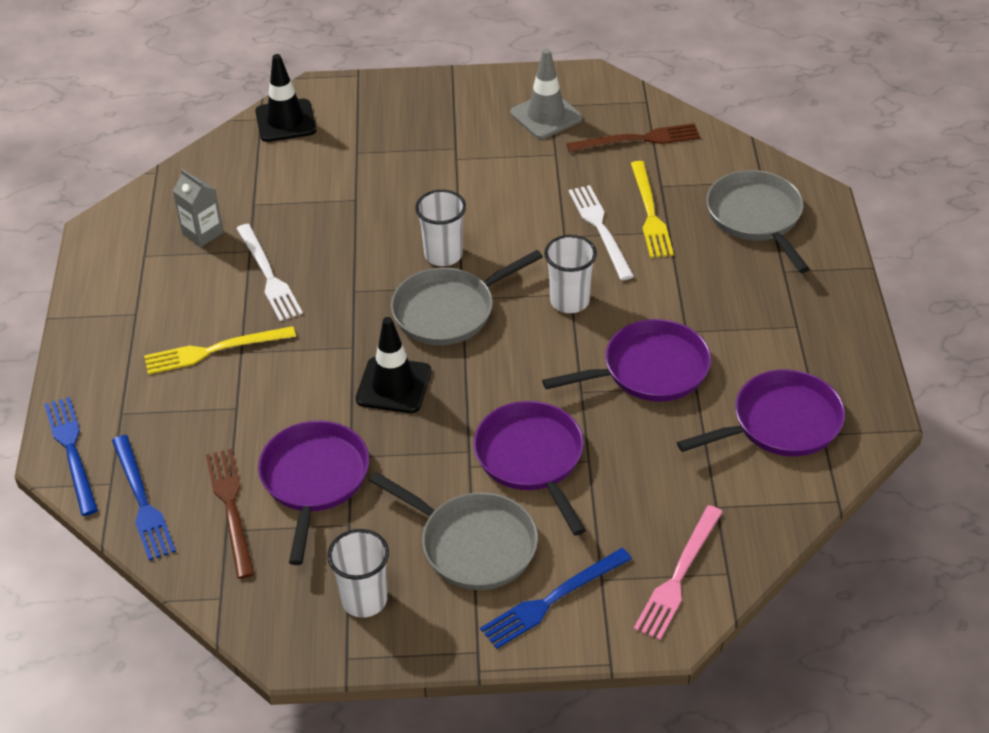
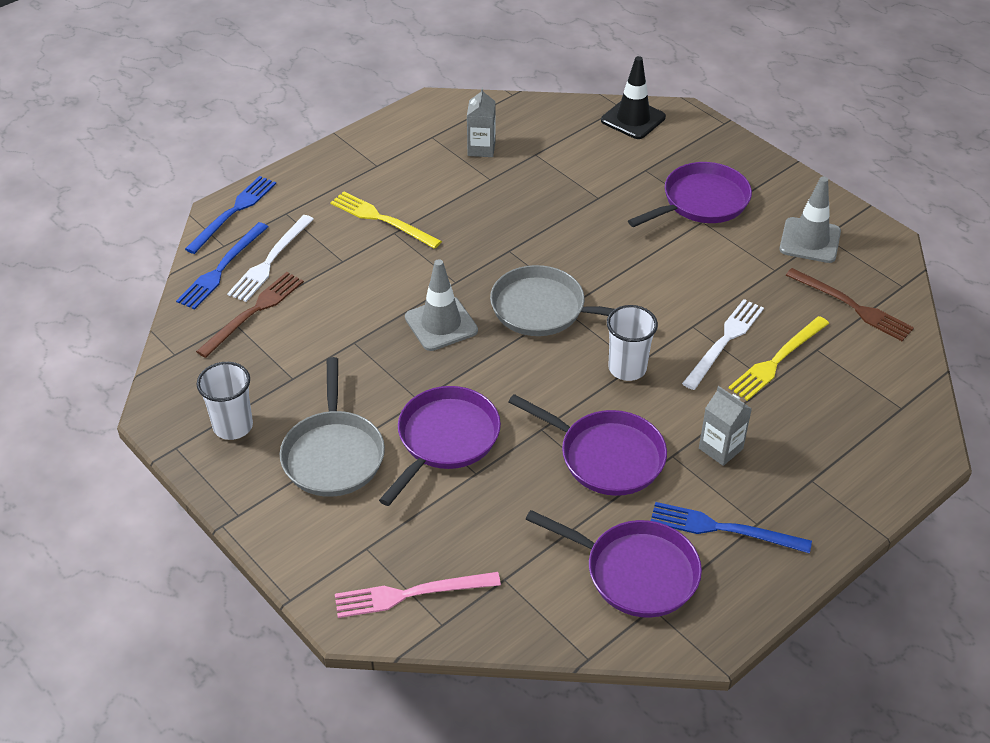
camera: 50 degrees right, 0 degrees up
white fork [236,224,303,321] -> white fork moved to [227,215,314,302]
purple pan [258,420,369,565] -> purple pan moved to [628,162,752,227]
black traffic cone [356,317,431,413] -> grey traffic cone [405,259,478,351]
white cup [415,190,466,266] -> none
blue fork [480,548,632,649] -> blue fork moved to [651,502,812,553]
grey pan [706,170,810,273] -> none
none -> grey carton [699,386,752,466]

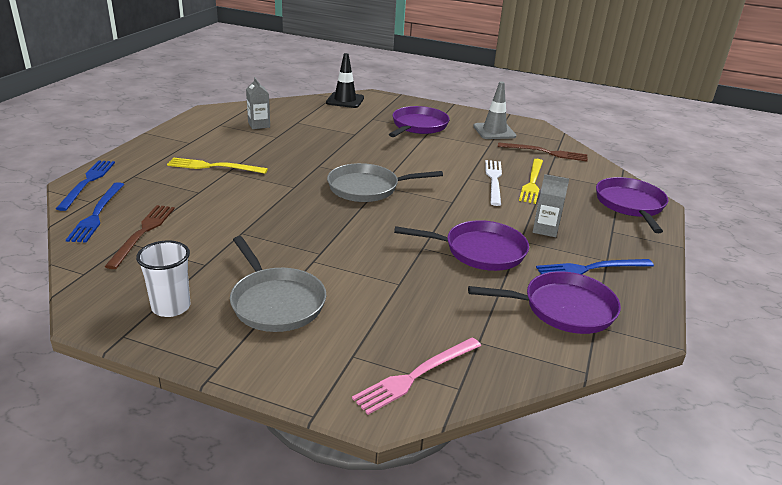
camera: 30 degrees left, 15 degrees down
white fork [227,215,314,302] -> none
purple pan [379,386,501,506] -> purple pan moved to [596,177,668,233]
grey traffic cone [405,259,478,351] -> none
white cup [607,305,658,381] -> none

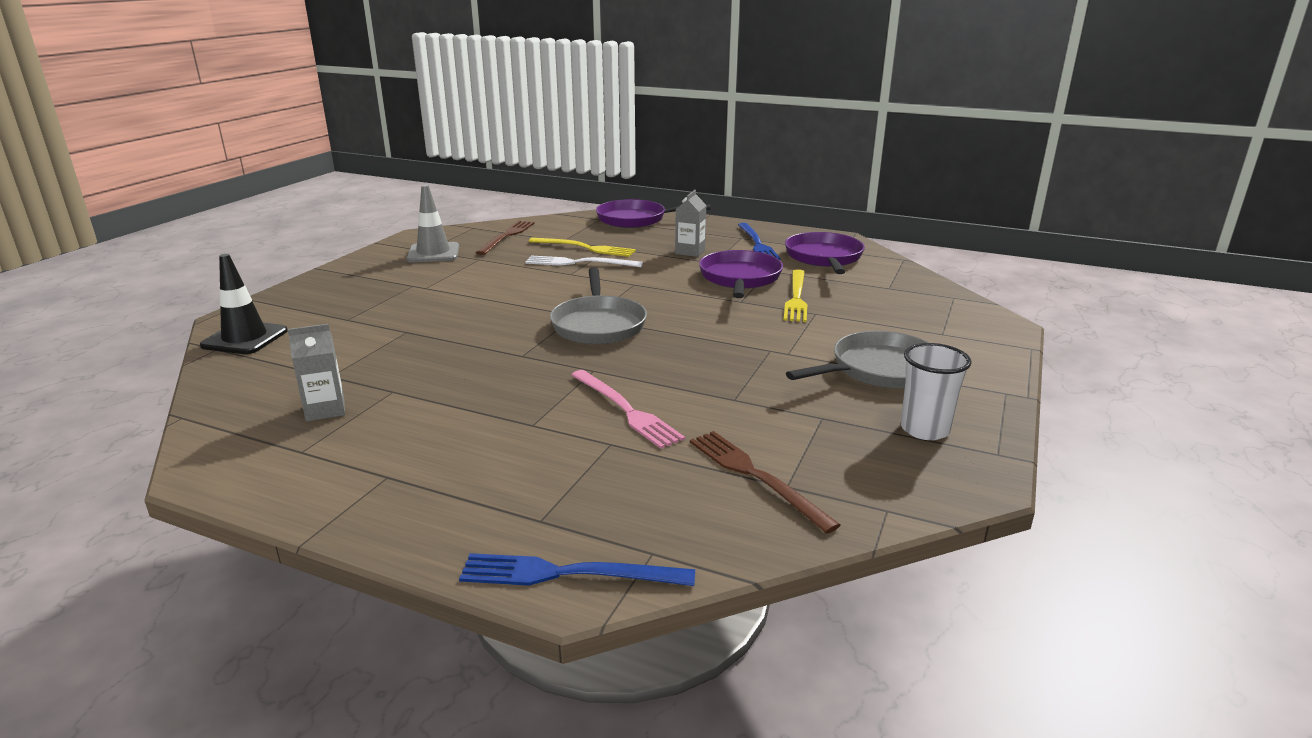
camera: 85 degrees left, 5 degrees down
blue fork [66,182,124,243] -> none
brown fork [104,205,175,269] -> brown fork turned 45 degrees clockwise [690,431,841,534]
yellow fork [167,158,268,174] -> yellow fork moved to [783,269,807,322]
pink fork [352,338,481,415] -> pink fork moved to [571,370,685,449]
purple pan [389,106,450,137] -> none

